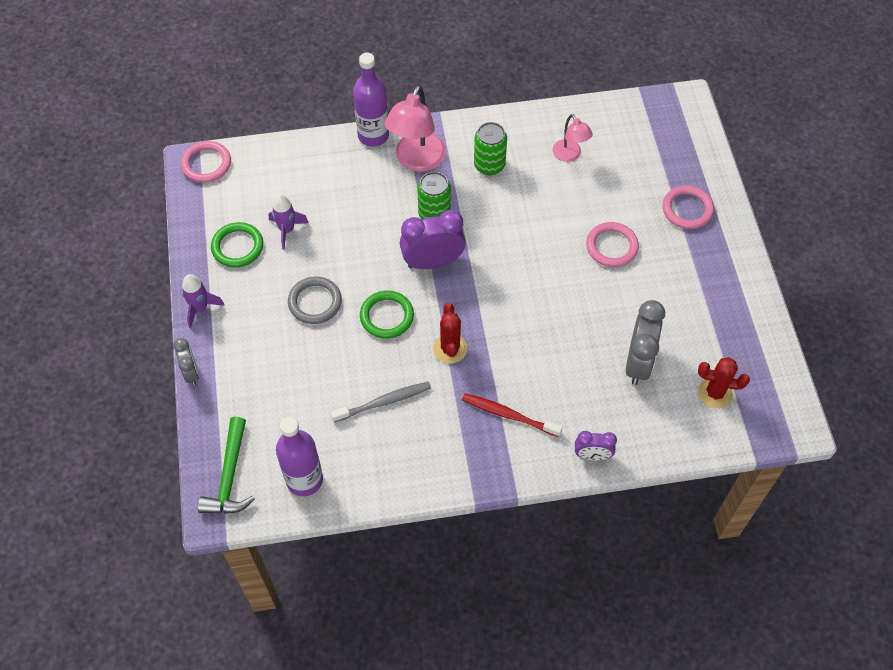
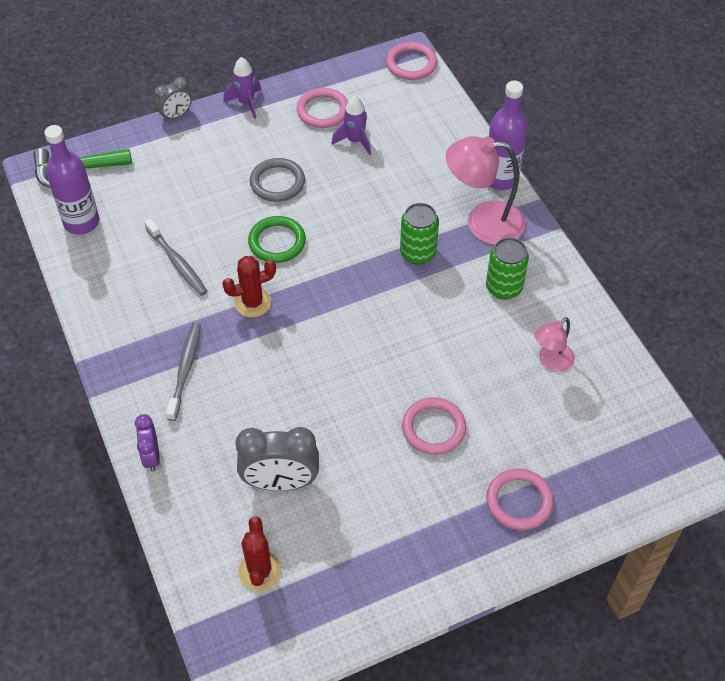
camera: 75 degrees right, 5 degrees down
green ring [211,222,263,268] -> pink ring [297,88,348,128]
purple clock [400,210,466,269] -> none
red toothbrush [462,393,562,437] -> grey toothbrush [166,323,201,421]

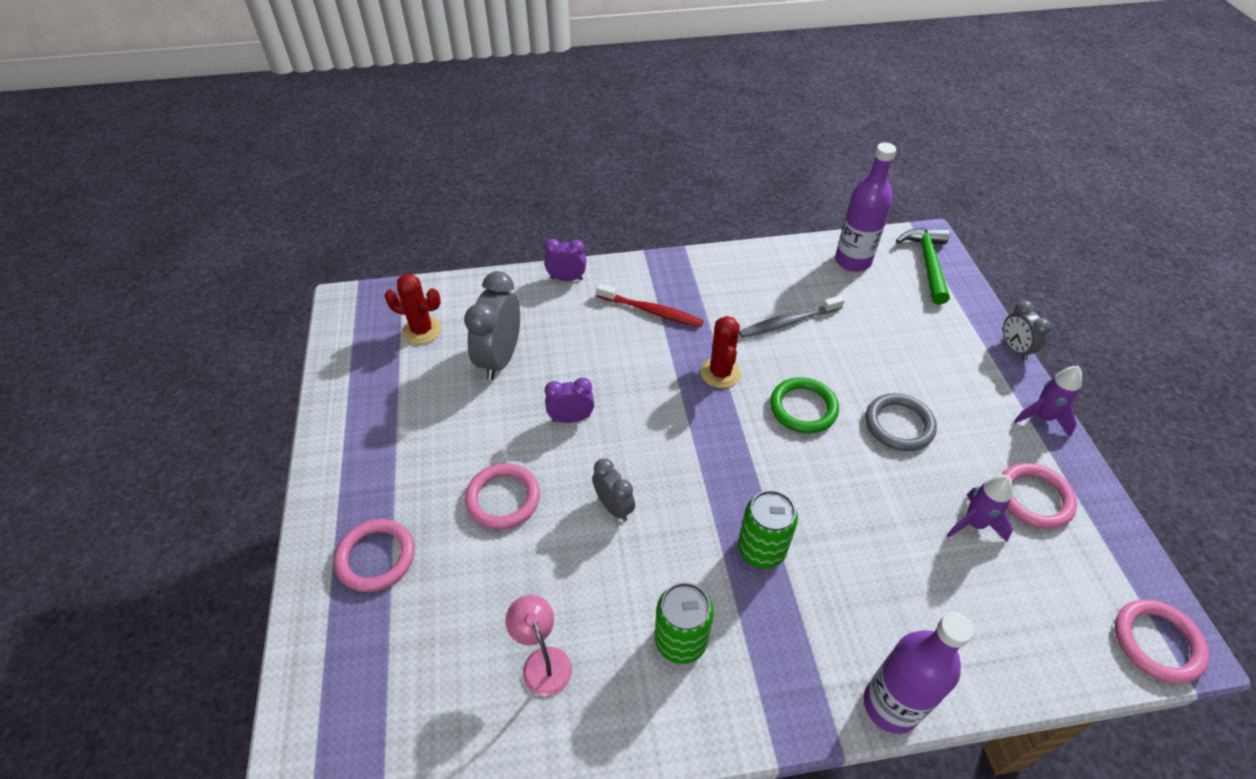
camera: 105 degrees right, 5 degrees down
grey toothbrush [166,323,201,421] -> red toothbrush [596,284,703,327]
pink lamp [446,136,526,245] -> none
none -> purple clock [545,378,594,423]
none -> grey clock [592,458,635,521]

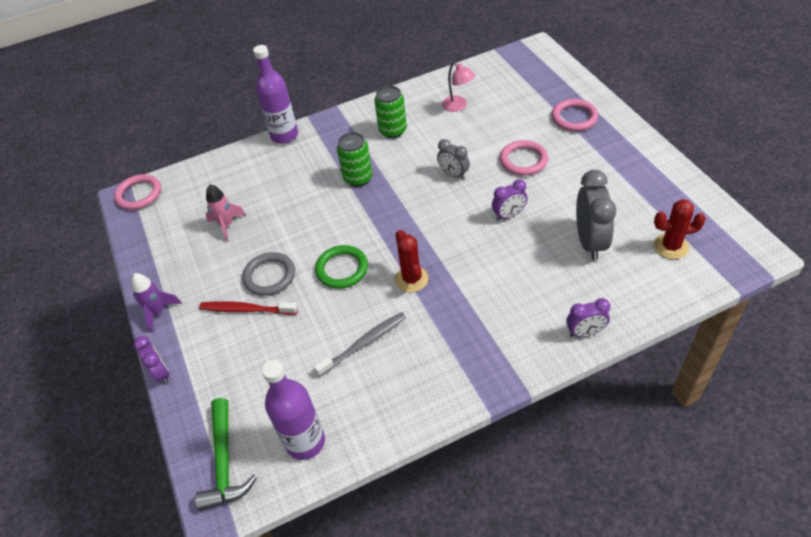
camera: 170 degrees right, 0 degrees up
red toothbrush [596,284,703,327] -> red toothbrush moved to [199,301,298,315]
purple rocket [947,475,1013,542] -> pink rocket [206,185,246,242]
pink ring [1001,463,1077,529] -> none
grey clock [1003,300,1052,361] -> purple clock [133,336,170,384]

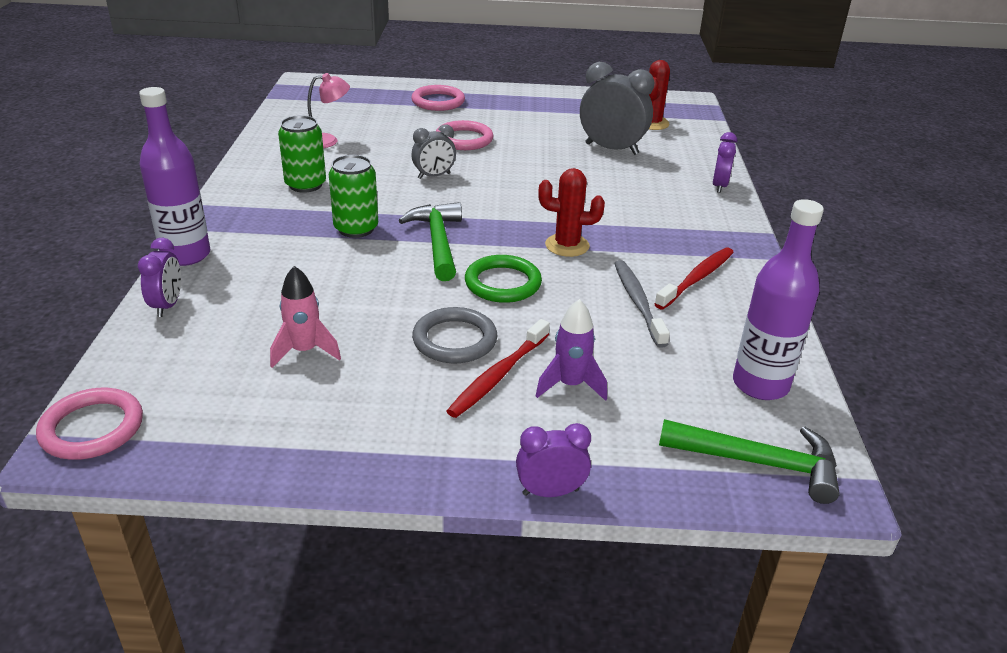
camera: 70 degrees left, 15 degrees down
purple rocket [131,273,182,332] -> purple rocket moved to [536,299,607,401]
purple clock [492,179,527,221] -> purple clock moved to [138,237,181,317]
none -> green hammer [398,202,462,281]
none -> red toothbrush [655,248,734,309]

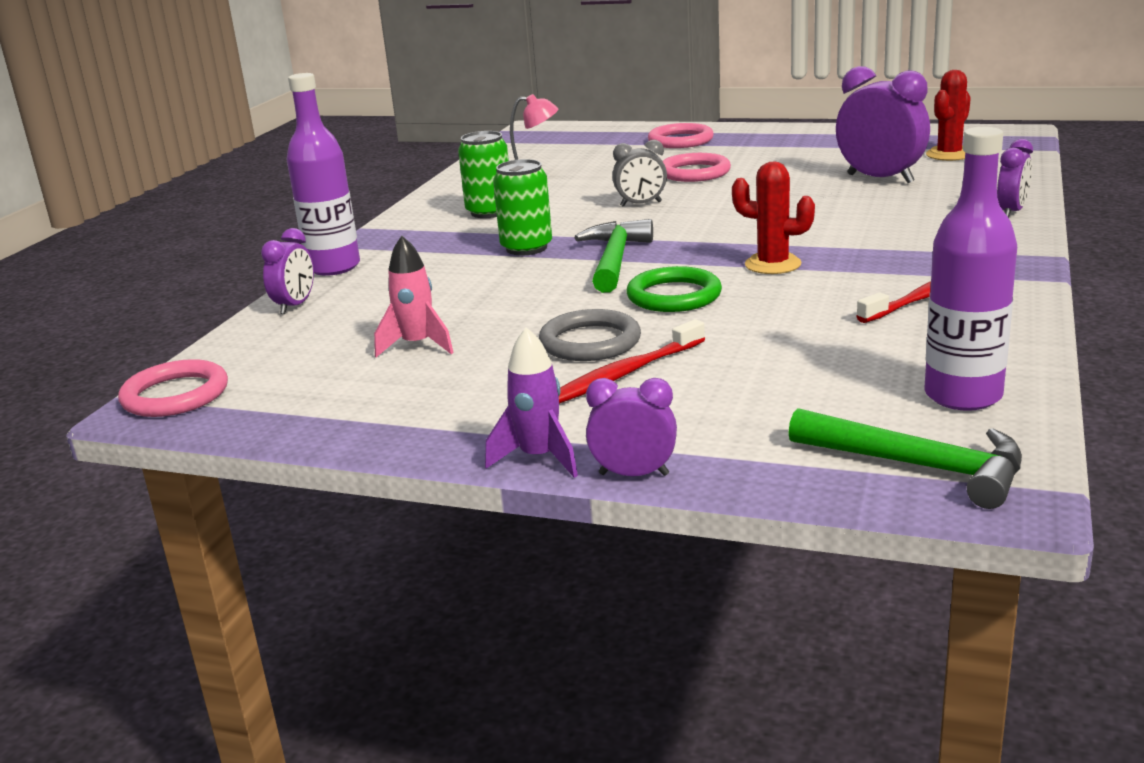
camera: 20 degrees right, 10 degrees down
purple rocket [536,299,607,401] -> purple rocket moved to [485,327,578,478]
grey clock [580,62,654,155] -> purple clock [836,66,930,183]
grey toothbrush [614,260,670,348] -> none

